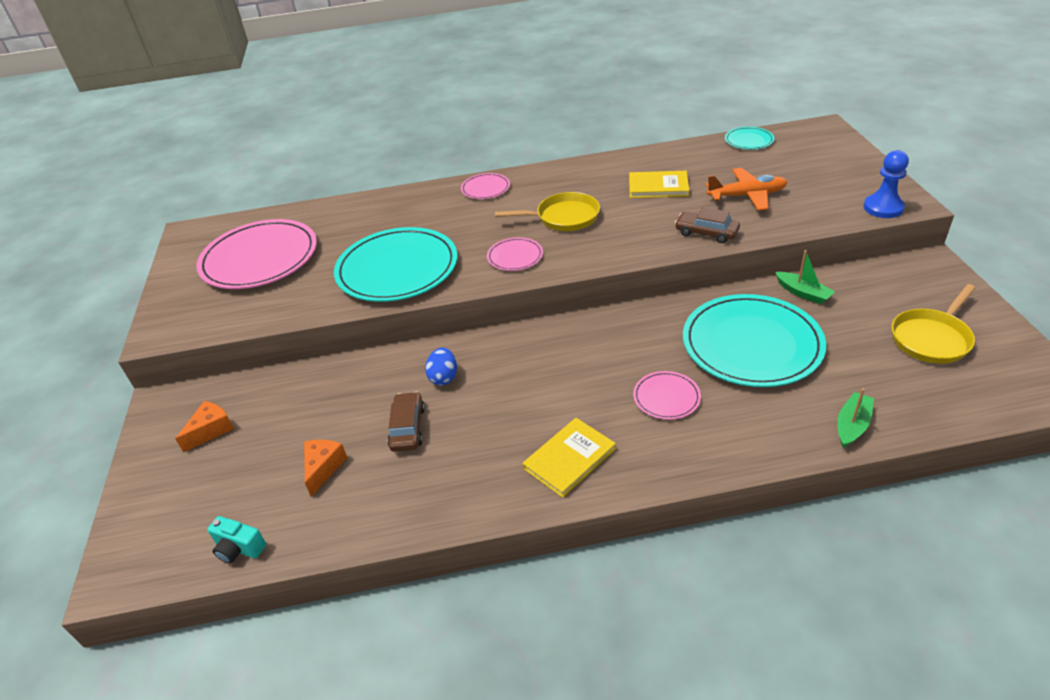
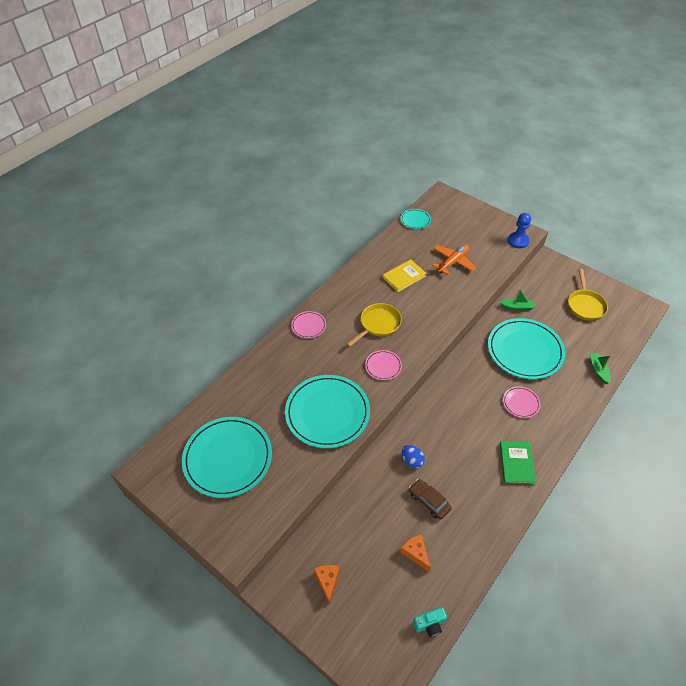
camera: 45 degrees left, 10 degrees up
pink plate [196,219,317,289] -> turquoise plate [182,417,272,498]
yellow book [523,418,616,498] -> green book [500,441,536,485]
brown car [675,207,740,243] -> none

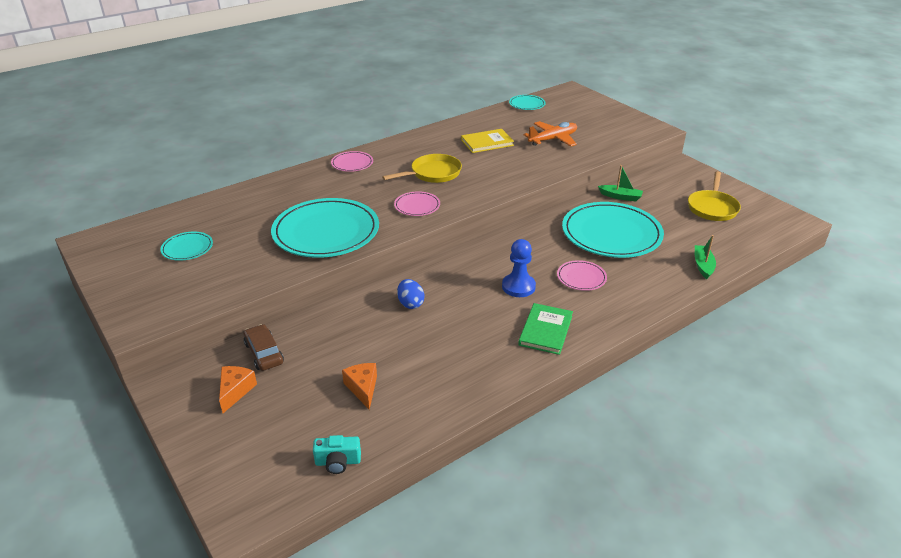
camera: 15 degrees right, 15 degrees down
turquoise plate [182,417,272,498] -> turquoise plate [160,232,213,261], size x0.46
brown car [409,479,452,519] -> brown car moved to [244,324,284,371]
blue pawn [508,213,531,248] -> blue pawn moved to [502,239,536,297]

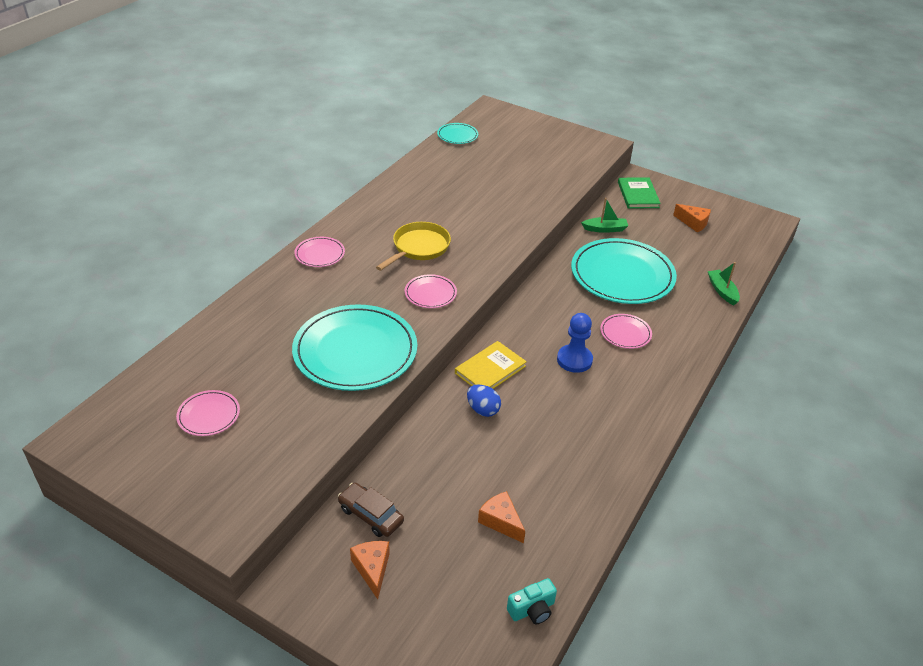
camera: 25 degrees left, 5 degrees up
turquoise plate [160,232,213,261] -> pink plate [176,390,240,436]
yellow book [461,129,514,153] -> yellow book moved to [455,341,527,389]
green book [518,303,573,355] -> green book moved to [618,177,661,209]
orange plane [524,121,577,146] -> none
yellow pan [688,171,741,221] -> orange cheese [673,204,711,233]

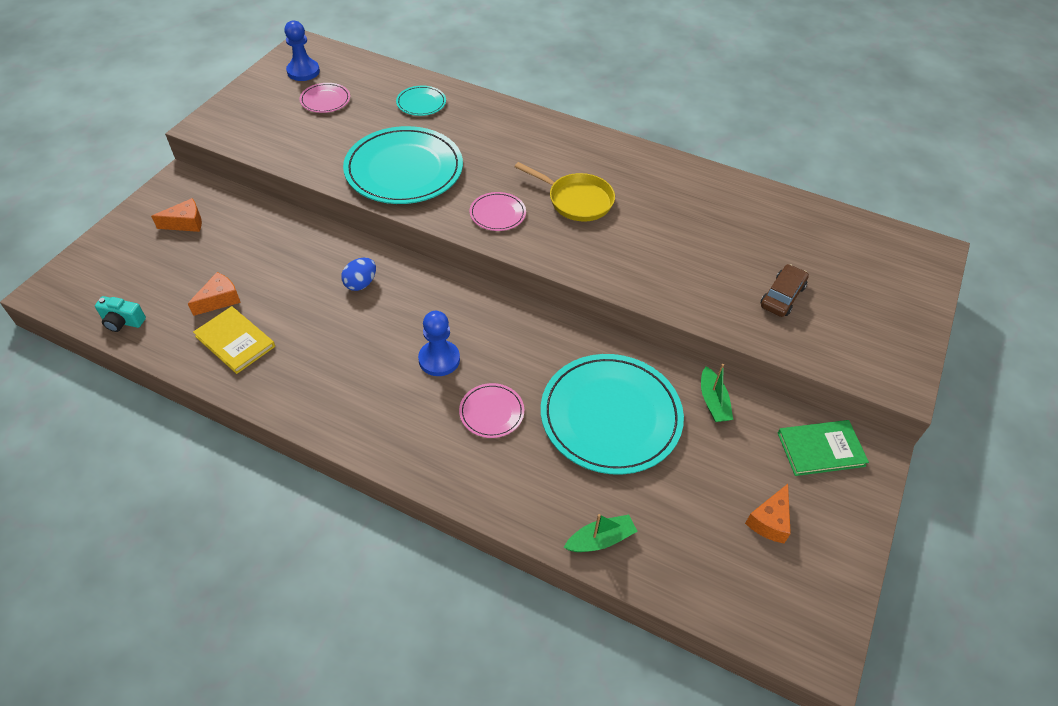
camera: 85 degrees right, 10 degrees up
pink plate [294,237,345,267] -> none
brown car [338,482,404,537] -> brown car moved to [761,264,809,317]
turquoise plate [437,123,478,144] -> turquoise plate moved to [396,86,446,116]
yellow book [455,341,527,389] -> yellow book moved to [193,306,275,374]
turquoise camera [507,578,557,624] -> turquoise camera turned 45 degrees counterclockwise [95,296,146,332]
none -> blue pawn [284,20,320,81]

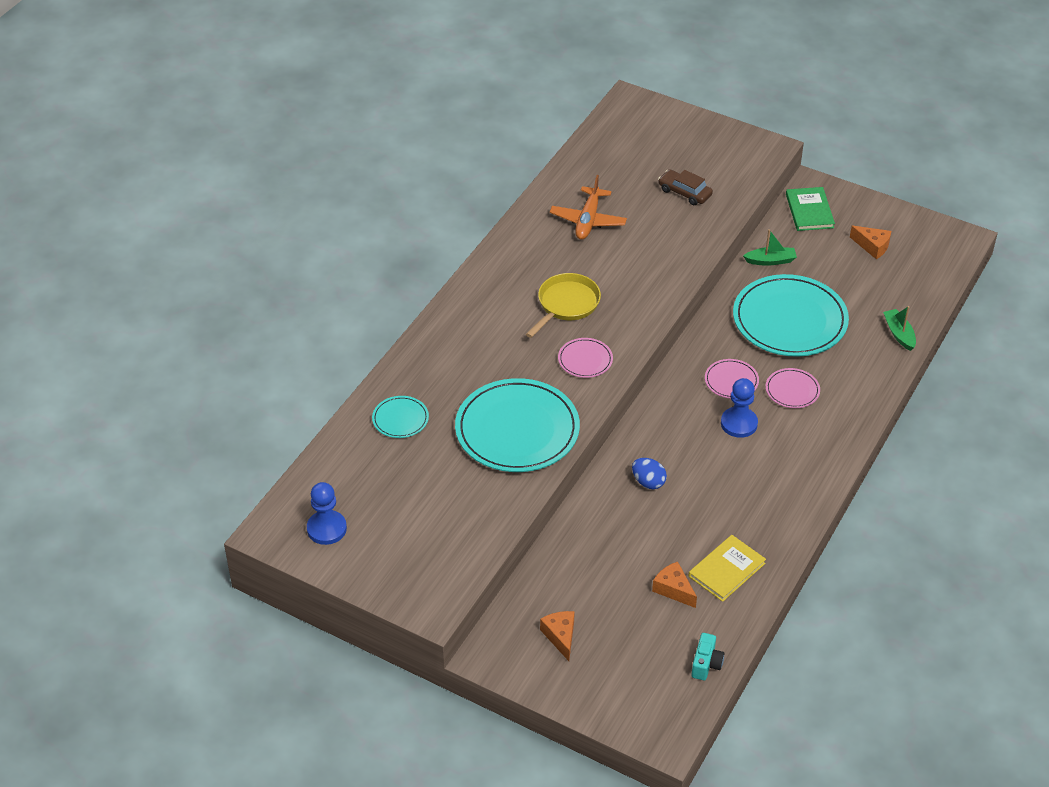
camera: 85 degrees left, 5 degrees down
pink plate [300,83,350,113] -> pink plate moved to [705,359,759,399]
none -> orange plane [550,175,627,240]

